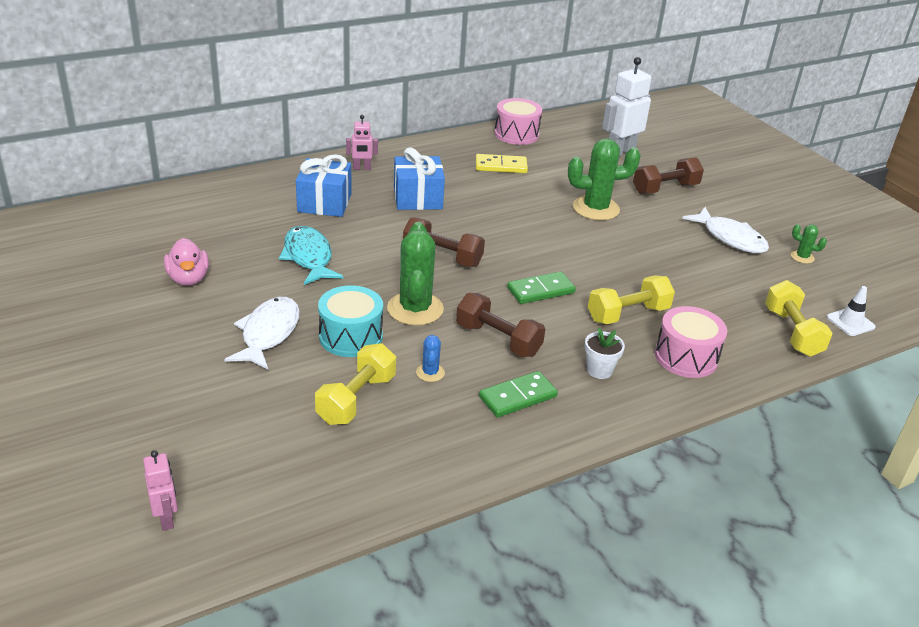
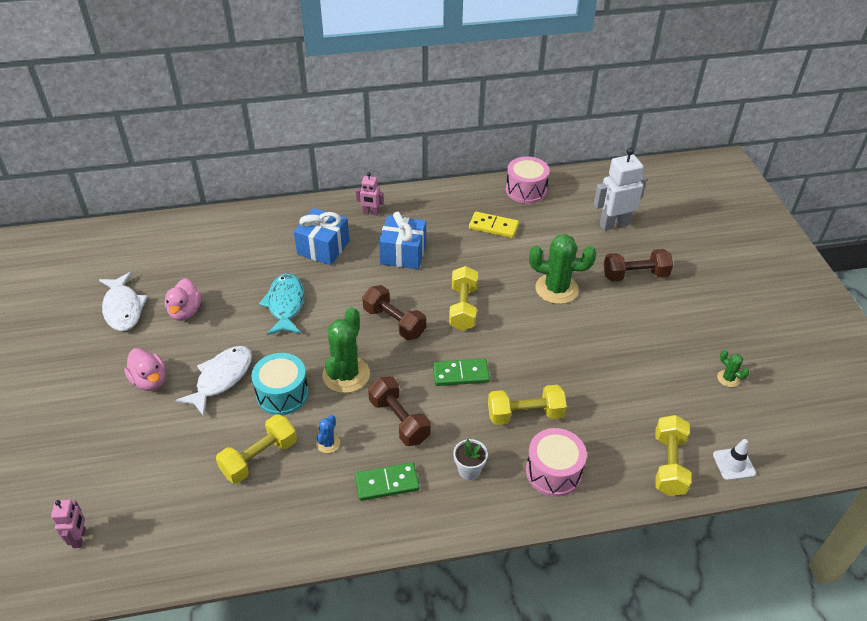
camera: 20 degrees right, 10 degrees up
white fish [682,207,769,253] -> white fish moved to [99,272,148,331]
none -> pink duck [124,348,166,391]
none -> yellow dumbbell [449,266,478,331]

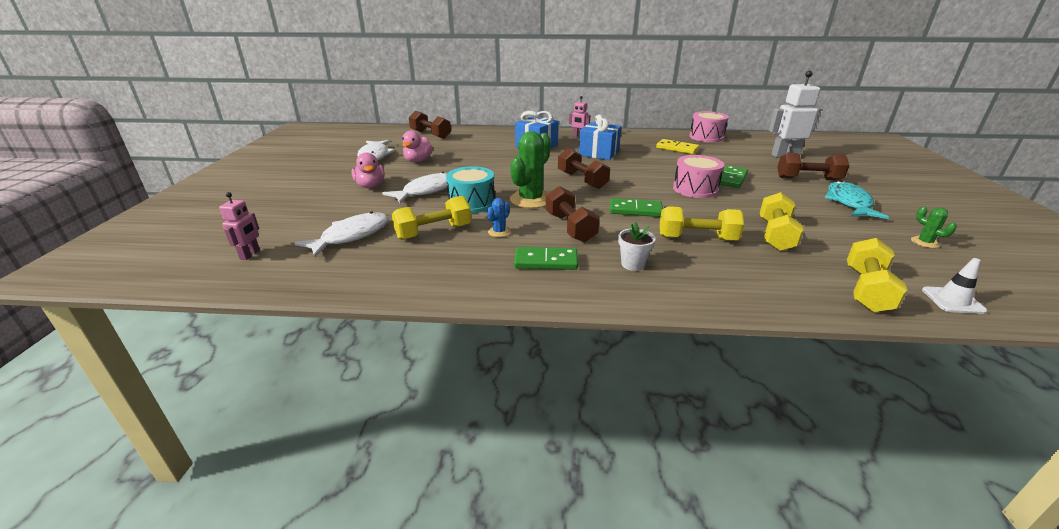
camera: 15 degrees right, 15 degrees down
turquoise fish [259,273,304,335] -> turquoise fish moved to [825,181,889,219]
yellow dumbbell [449,266,478,331] -> yellow dumbbell moved to [760,192,804,251]
pink drum [526,428,587,497] -> pink drum moved to [673,155,724,198]
green cactus [529,234,596,304] -> green domino [719,165,748,188]
none -> white fish [295,211,389,257]
none -> brown dumbbell [409,111,451,139]

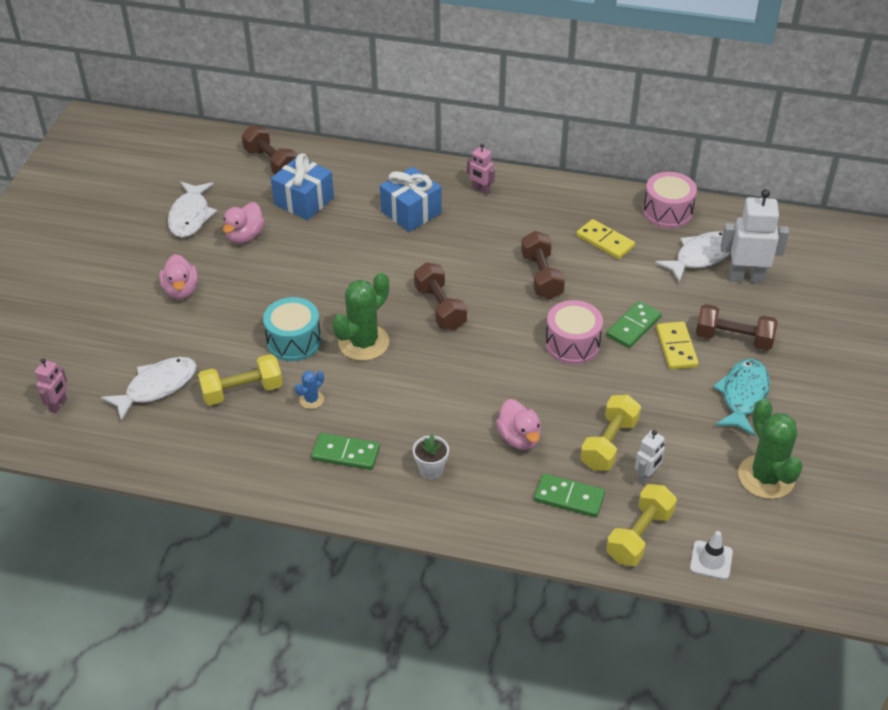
camera: 10 degrees right, 15 degrees up
white fish [382,172,449,203] -> white fish moved to [655,231,731,283]
brown dumbbell [546,186,600,242] -> brown dumbbell moved to [521,231,565,299]
blue gift [579,115,622,160] -> blue gift moved to [271,153,334,220]
green domino [610,198,663,217] -> green domino moved to [534,474,605,518]
yellow dumbbell [660,206,744,241] -> pink duck [496,399,541,450]
green cactus [911,206,957,248] -> green cactus [738,399,803,499], size x2.13
none -> white robot [635,430,665,485]
none -> yellow domino [656,322,699,370]

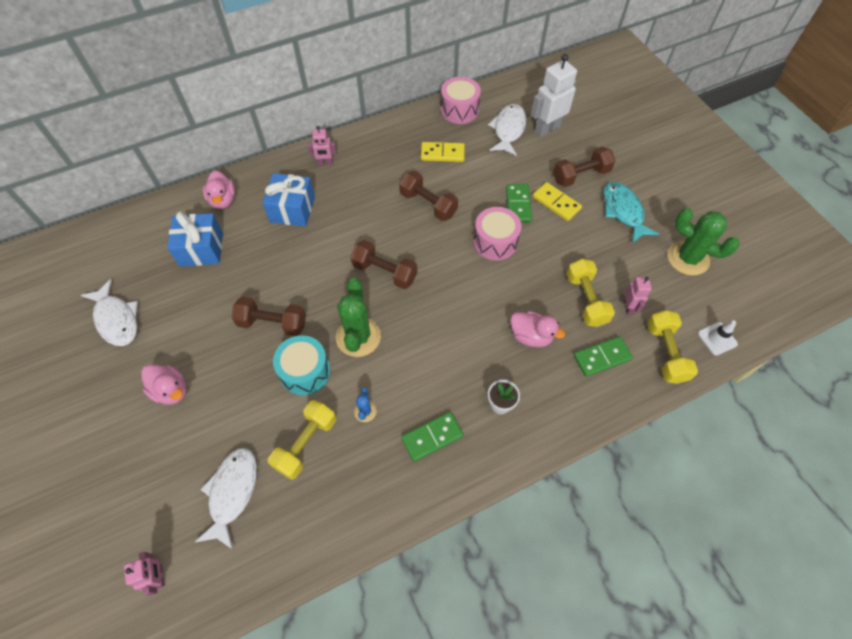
camera: 40 degrees left, 15 degrees up
pink duck [223,202,265,244] -> pink duck moved to [203,170,235,209]
brown dumbbell [242,125,298,174] -> brown dumbbell moved to [231,297,306,336]
white robot [635,430,665,485] -> pink robot [624,277,652,315]

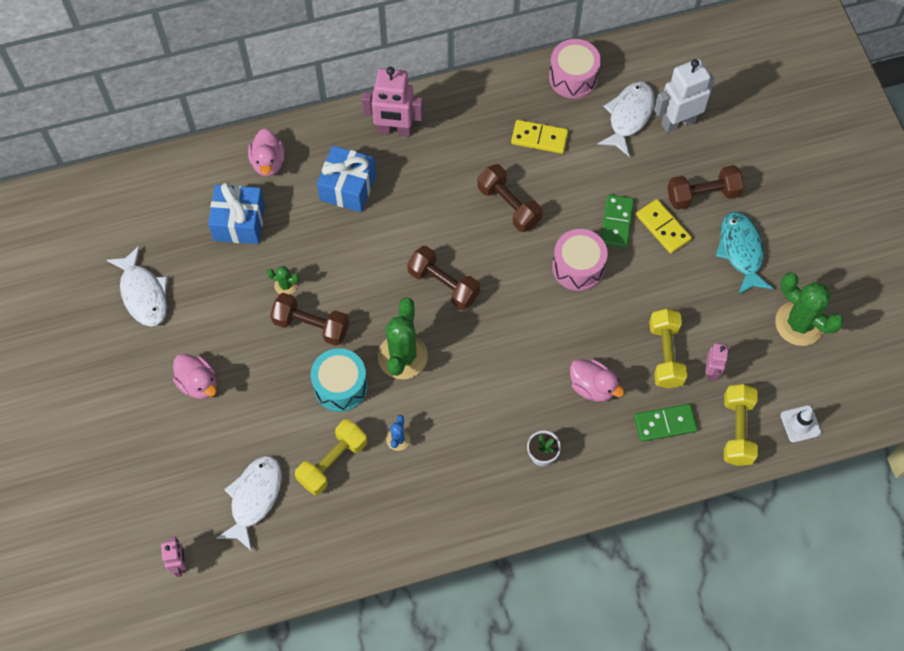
camera: 10 degrees right, 5 degrees up
pink robot [308,126,337,166] -> pink robot [362,67,423,137], size x1.83
green domino [401,412,464,462] -> none
none -> green cactus [267,266,299,295]

